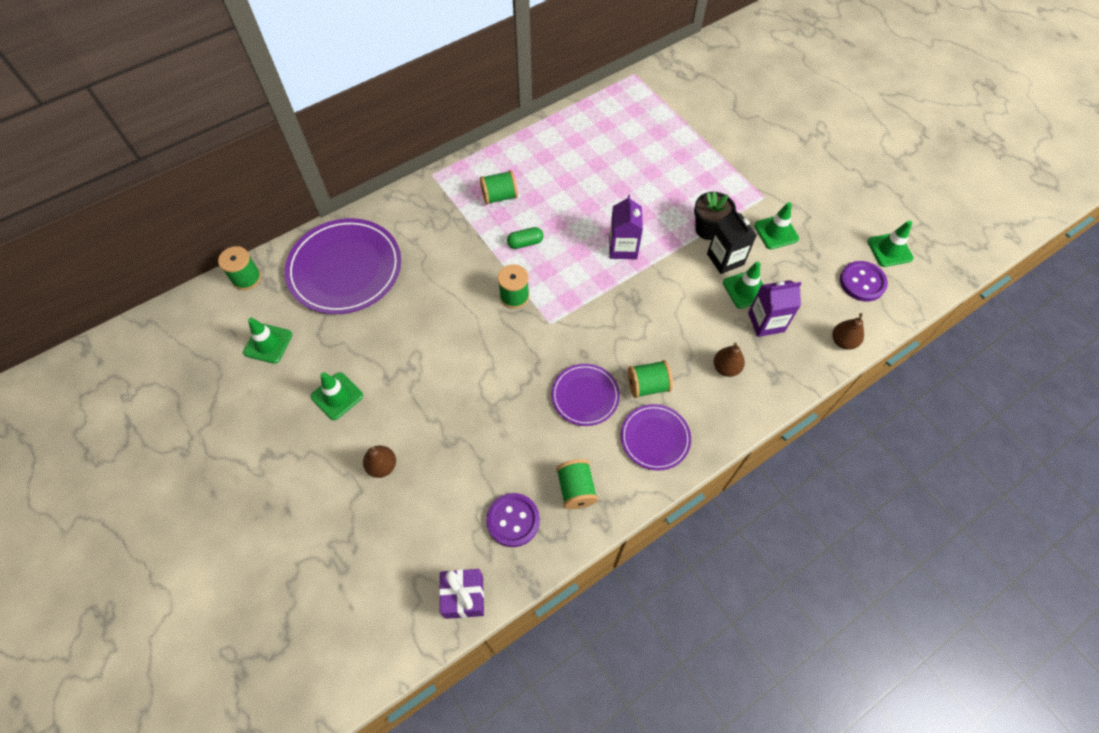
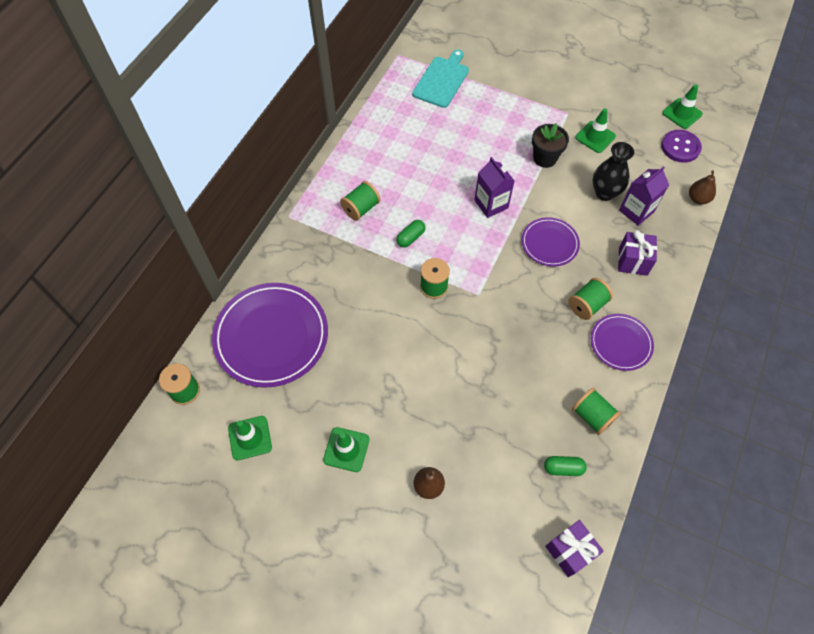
camera: 30 degrees left, 0 degrees up
purple button [486,493,540,547] -> green capsule [544,456,587,476]
purple plate [551,364,620,426] -> purple plate moved to [522,217,580,267]
black carton [707,207,757,274] -> none
brown pear [714,342,745,377] -> purple gift [618,230,657,276]
green traffic cone [723,262,764,309] -> black vase [593,142,634,201]
none -> turquoise cutting board [412,50,469,108]

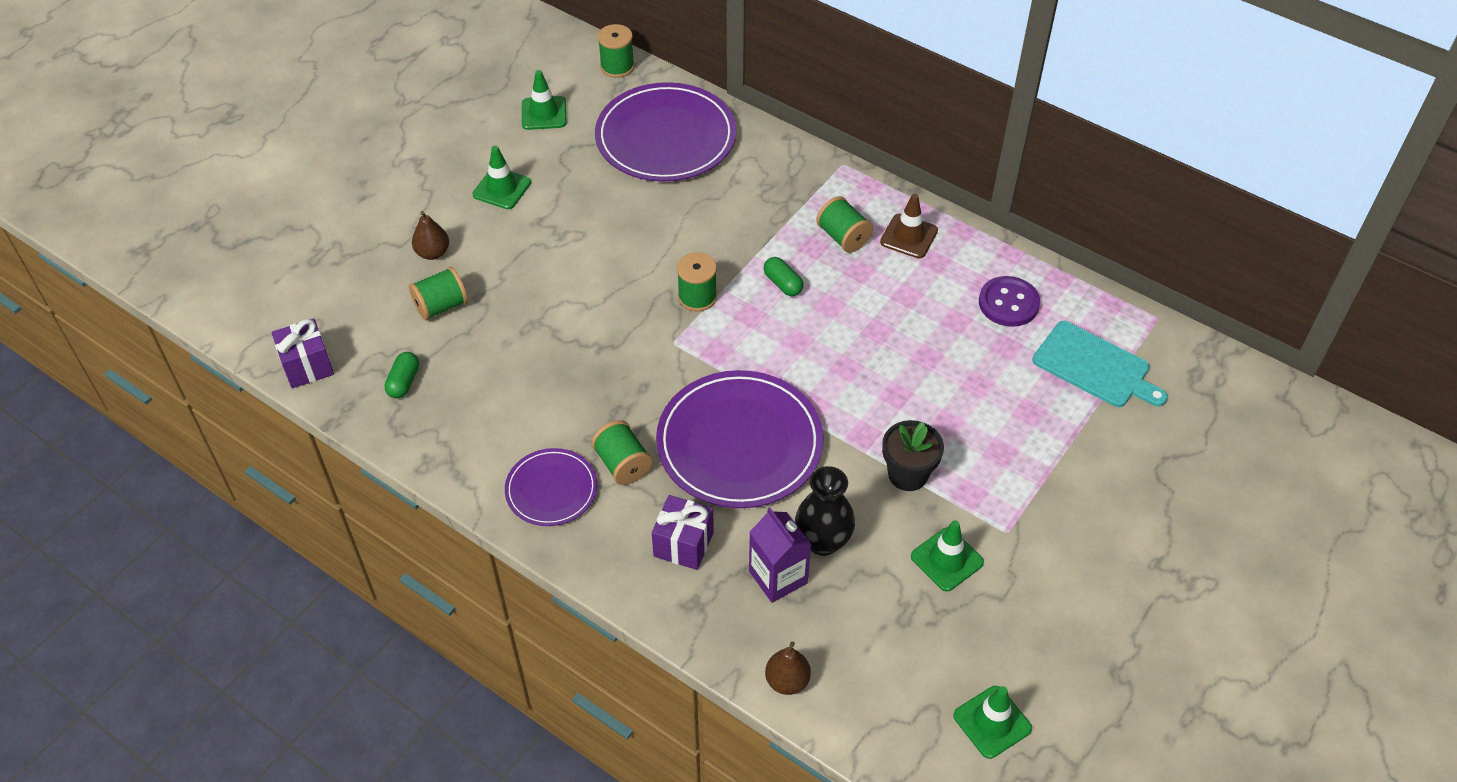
camera: 100 degrees right, 10 degrees down
purple carton [474,157,514,218] -> none
purple plate [522,217,580,267] -> purple plate [656,370,824,508], size x1.85
green spool [572,388,621,435] -> green spool moved to [409,267,468,320]
purple button [661,130,702,163] -> purple button moved to [979,276,1040,327]
none -> brown traffic cone [880,194,938,258]

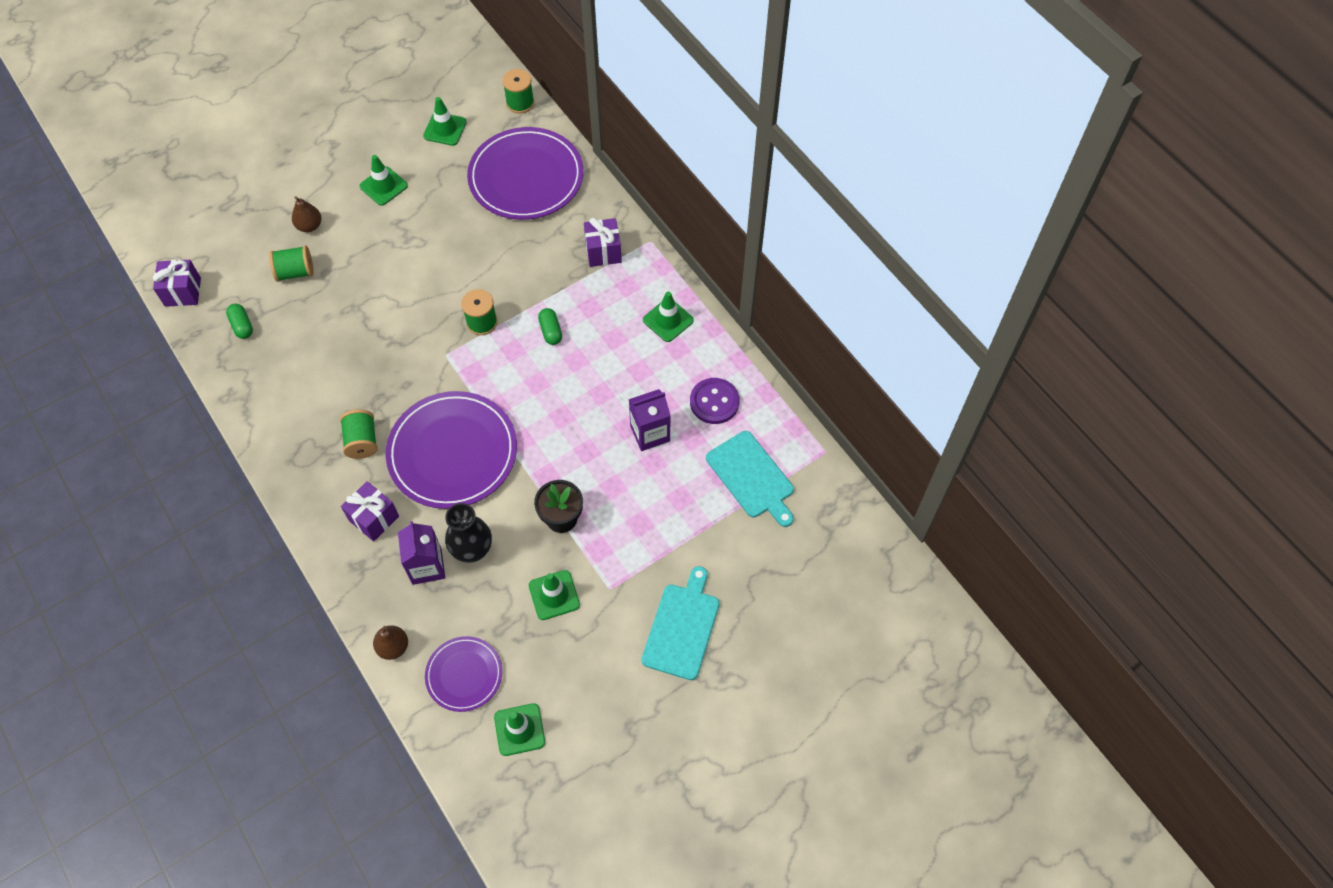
camera: 20 degrees right, 10 degrees up
green capsule [384,352,419,399] -> green capsule turned 60 degrees counterclockwise [226,304,253,339]
purple plate [505,448,597,526] -> purple plate moved to [425,636,502,712]
green spool [816,196,873,253] -> none
brown traffic cone [880,194,938,258] -> green traffic cone [643,292,694,342]
none -> purple gift [584,218,622,267]
none -> purple carton [629,389,671,451]
none -> turquoise cutting board [641,566,720,680]

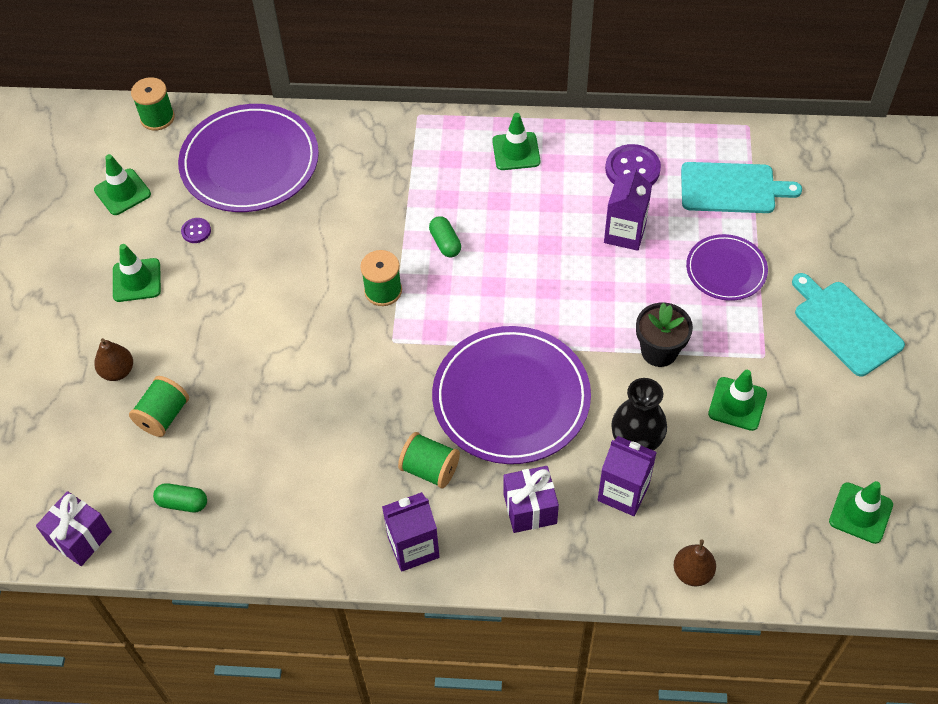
camera: 50 degrees left, 5 degrees down
purple plate [425,636,502,712] -> purple plate moved to [686,234,768,301]
green capsule [538,308,562,345] -> green capsule turned 45 degrees clockwise [429,216,461,257]
purple gift [584,218,622,267] -> none
none -> purple button [181,218,211,243]
none -> purple carton [382,492,440,572]

